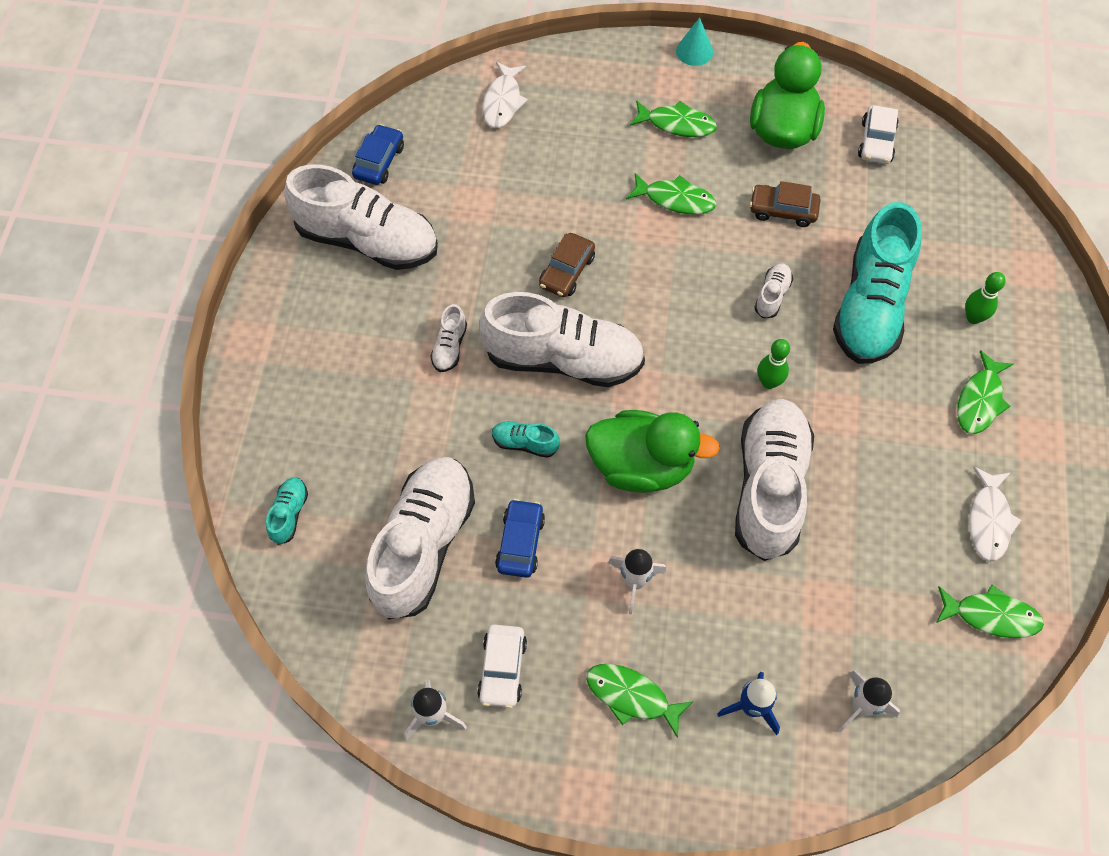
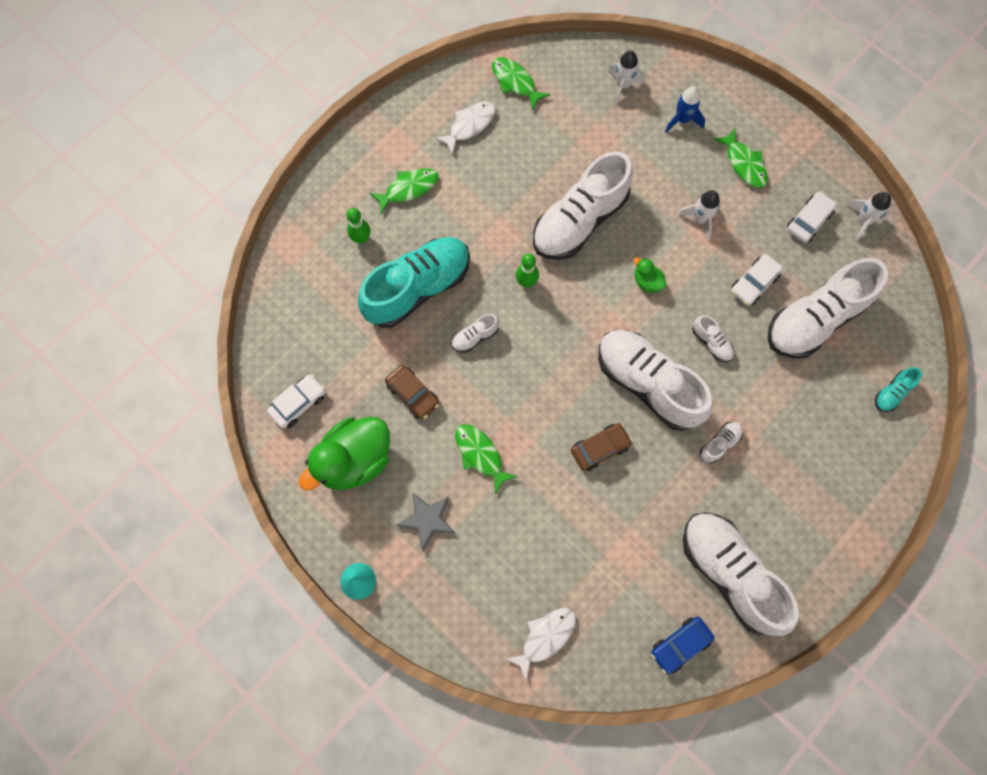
camera: 145 degrees left, 10 degrees up
turquoise shoe [492,421,560,458] -> white shoe [692,315,734,362]
blue car [495,499,545,578] -> white car [731,254,783,306]
green duck [585,410,720,493] -> green duck [633,257,666,293], size x0.44
green fish [630,100,717,137] -> grey star [396,493,455,551]

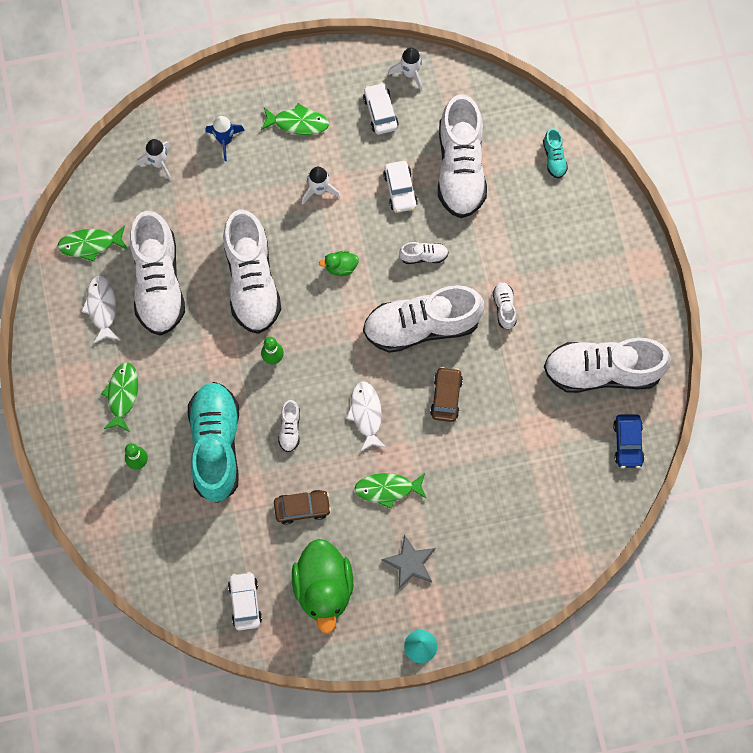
camera: 55 degrees left, 0 degrees up
white fish [506,608,576,682] -> white fish moved to [346,381,386,452]
none -> white shoe [130,211,185,336]

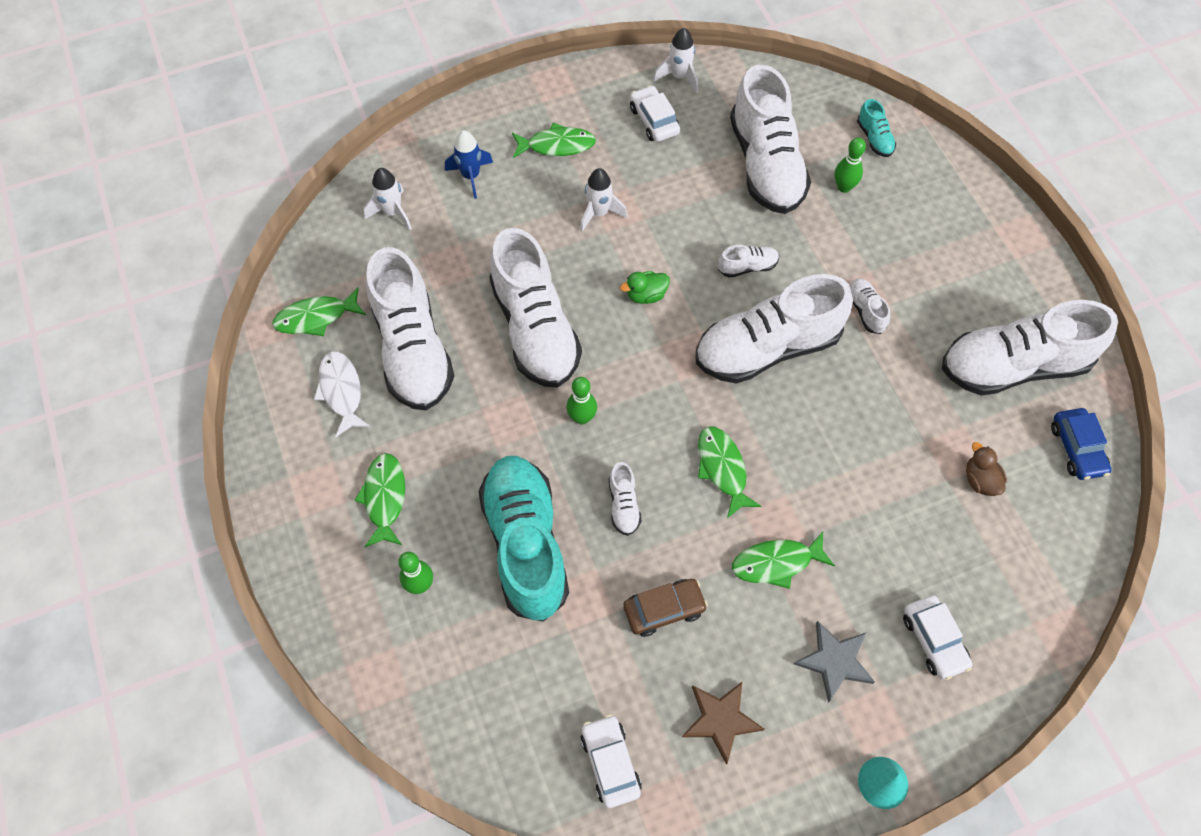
camera: 10 degrees left, 10 degrees down
green duck [292,539,353,633] -> brown star [682,682,764,765]
white fish [346,381,386,452] -> green fish [698,426,761,518]
white car [383,161,418,213] -> white car moved to [903,595,972,680]
brown car [430,367,463,422] -> none
none -> green bowling pin [835,137,866,193]
none -> brown duck [966,442,1007,496]

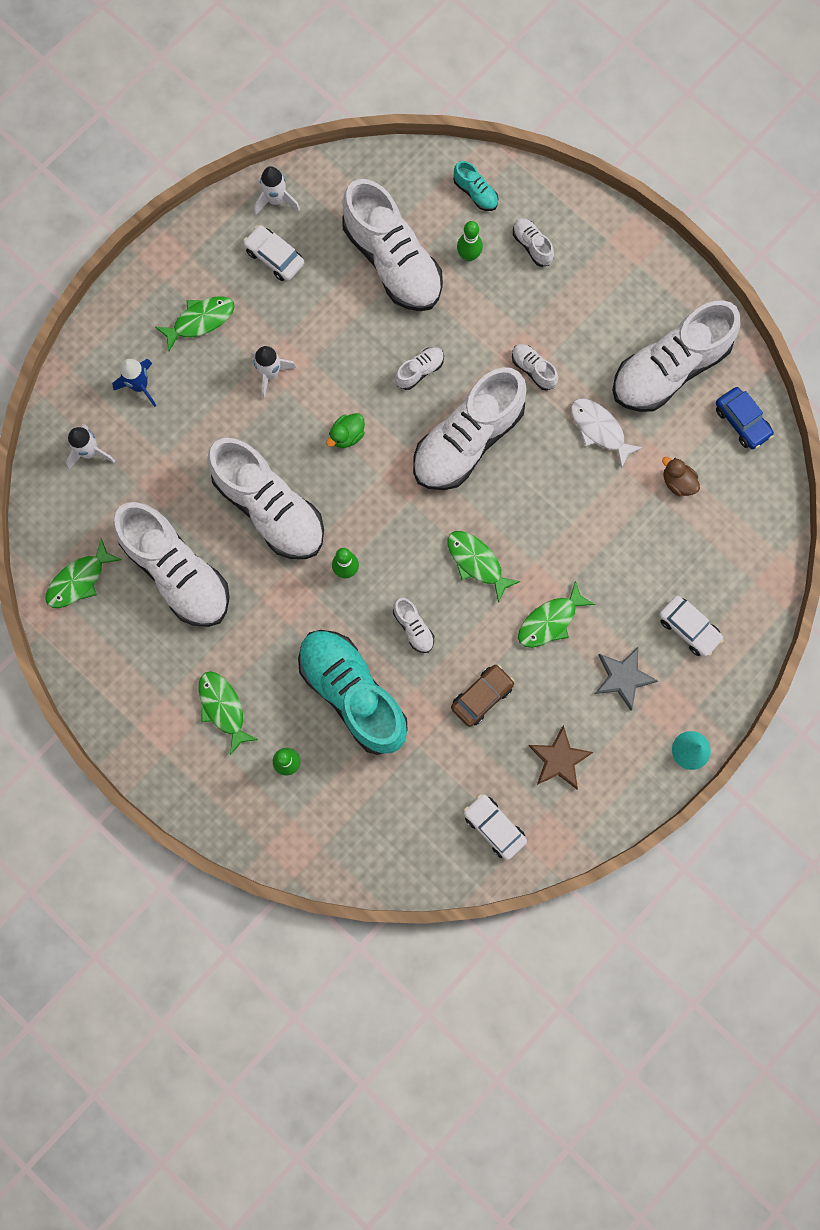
camera: 25 degrees left, 15 degrees up
white fish [314,351,370,437] -> white fish moved to [571,399,643,468]
none -> white shoe [513,218,554,267]

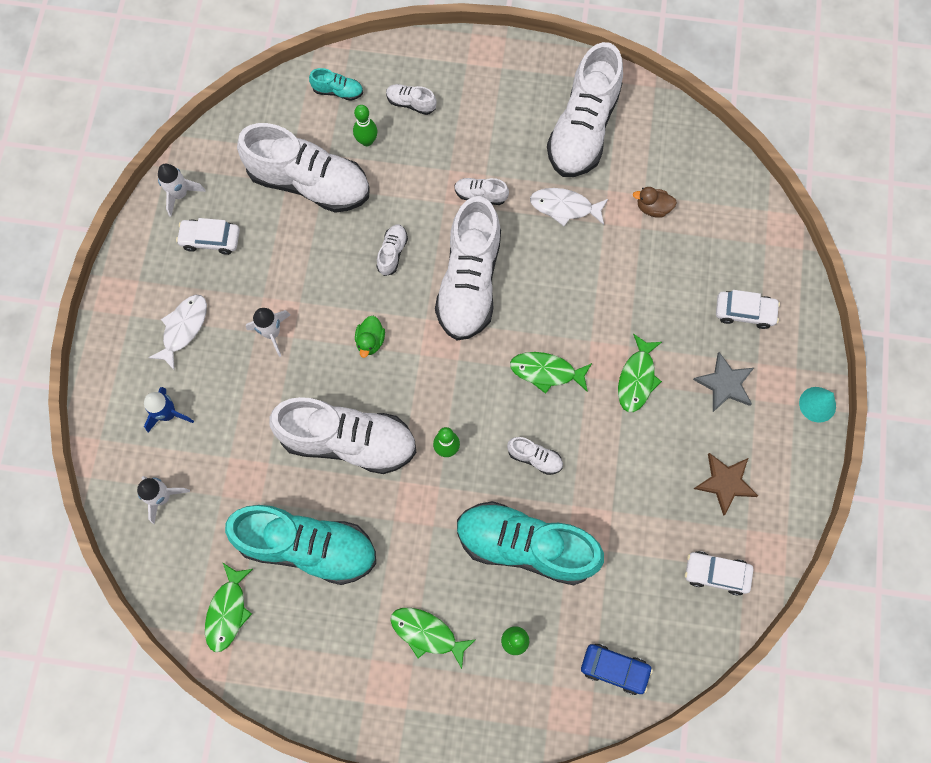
camera: 35 degrees left, 5 degrees down
white shoe [113,502,230,627] -> turquoise shoe [225,505,376,585]
green fish [155,296,235,351] -> white fish [148,295,207,371]
brown car [451,664,515,727] -> none
blue car [716,387,774,449] -> blue car moved to [581,644,653,695]

